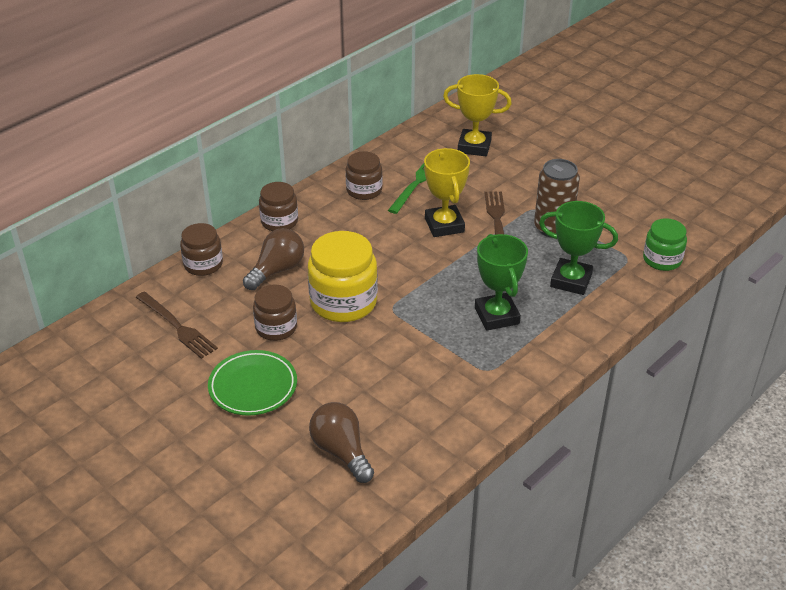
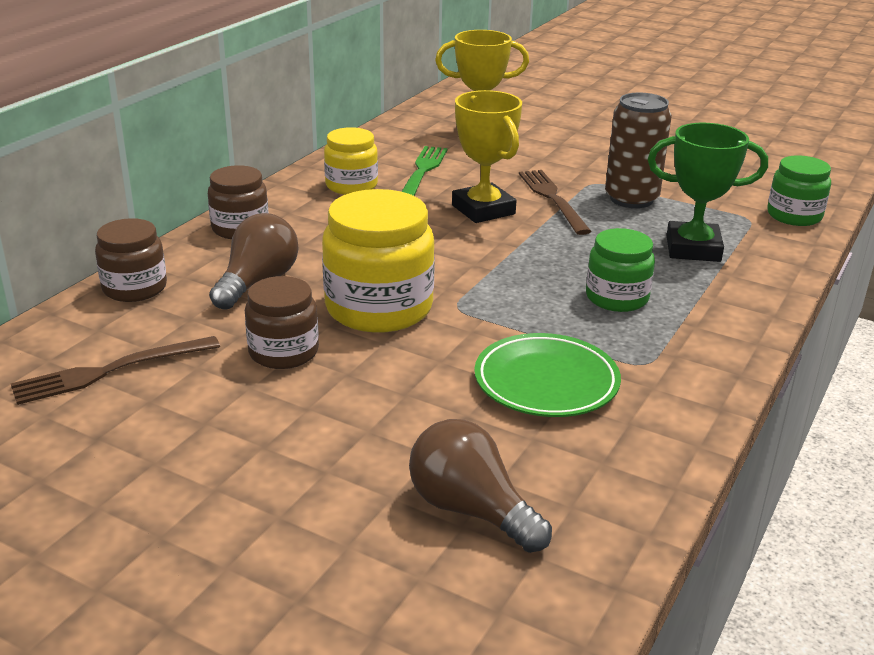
camera: 15 degrees left, 10 degrees down
brown fork [136,292,218,359] -> brown fork turned 120 degrees clockwise [10,336,220,405]
green plate [208,350,297,416] -> green plate moved to [474,333,621,417]
brown jar [346,151,383,200] -> yellow jar [324,127,378,195]
green trophy [475,234,528,331] -> green jar [586,228,655,312]

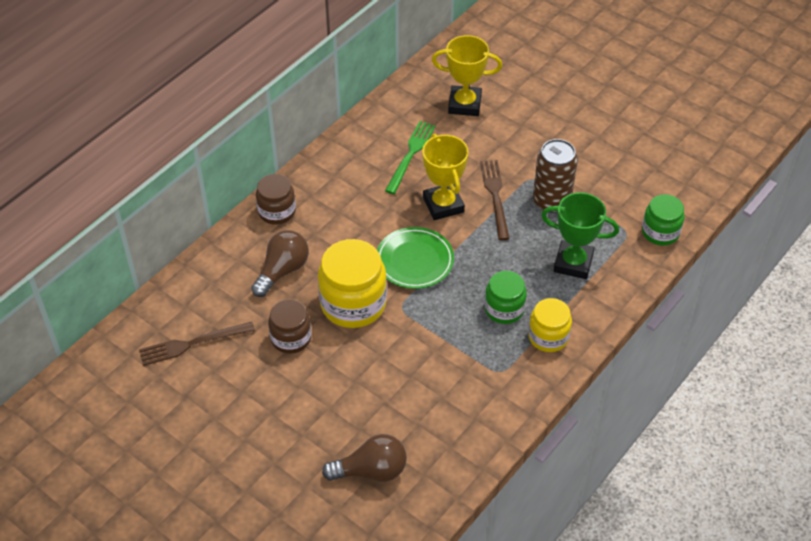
camera: 10 degrees right, 20 degrees up
brown jar [95,218,167,302] -> none
yellow jar [324,127,378,195] -> yellow jar moved to [528,298,572,352]
brown light bulb [409,419,552,553] -> brown light bulb turned 120 degrees clockwise [322,434,407,482]
green plate [474,333,621,417] -> green plate moved to [377,227,454,289]

